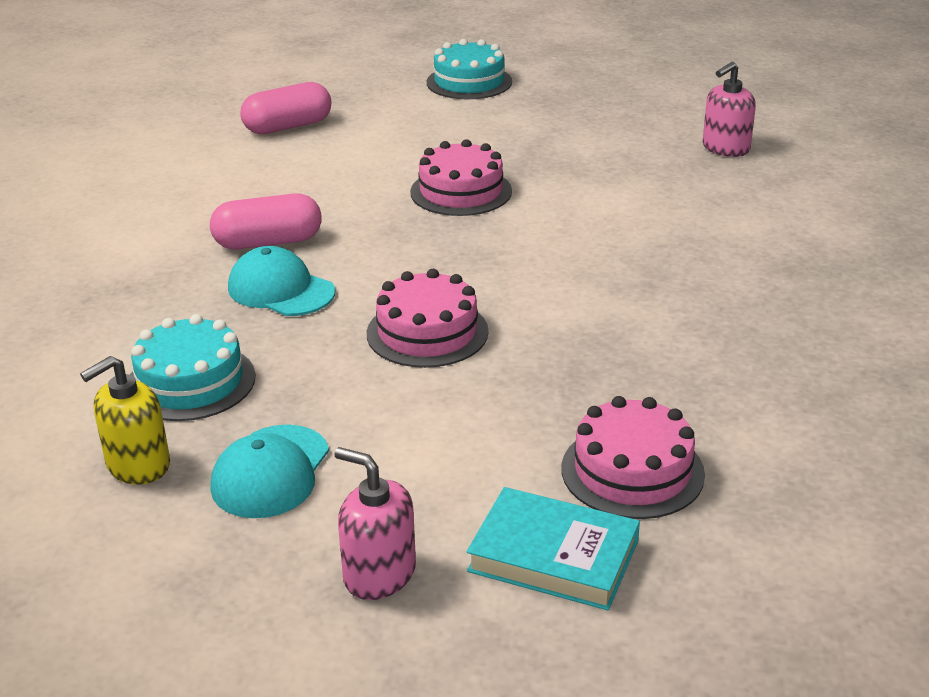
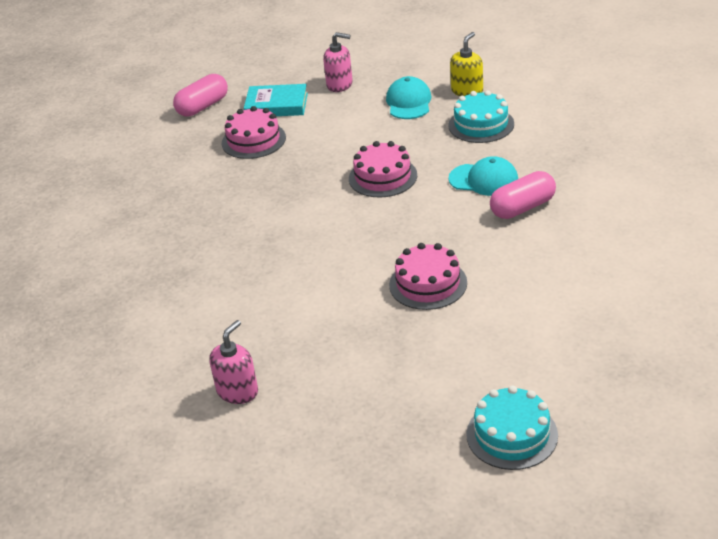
camera: 165 degrees right, 5 degrees up
pink capsule [240,82,331,134] -> pink capsule moved to [173,74,228,117]

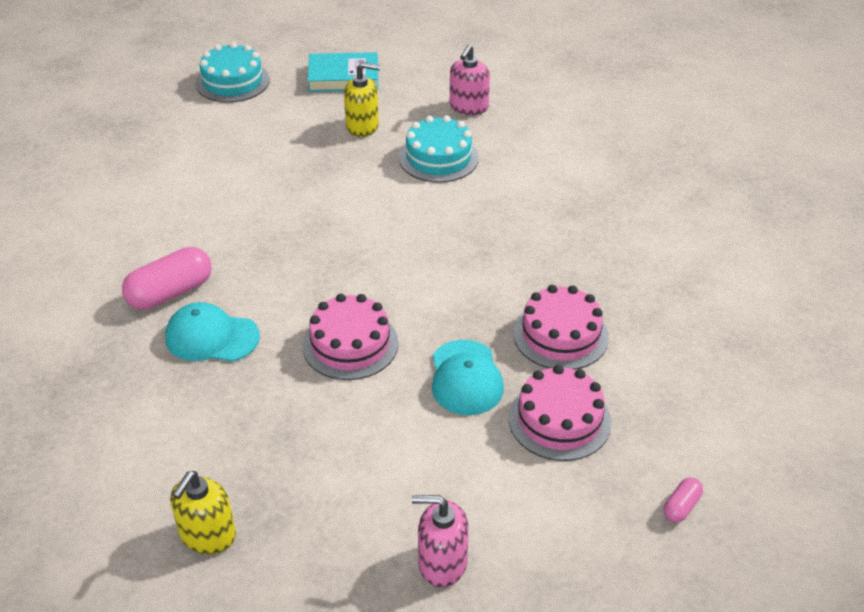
camera: 170 degrees right, 5 degrees up
pink capsule [173,74,228,117] -> pink capsule [663,477,703,522], size x0.49
turquoise book [244,84,308,116] -> turquoise book moved to [307,52,378,92]
turquoise cap [386,76,431,119] -> turquoise cap moved to [432,340,504,415]
pink cake [389,243,467,310] -> pink cake moved to [513,285,609,370]
turquoise cake [448,90,514,143] -> turquoise cake moved to [399,115,479,183]
none -> yellow soap dispenser [344,62,380,137]

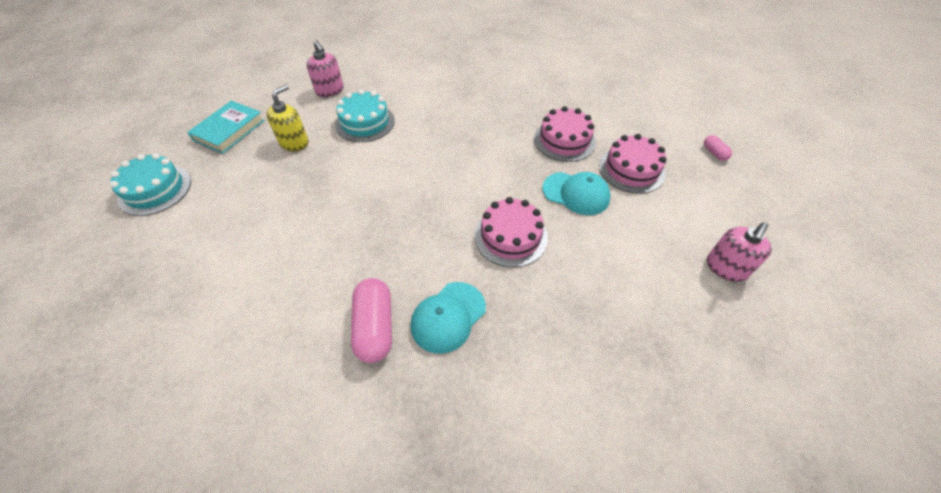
camera: 60 degrees left, 10 degrees up
yellow soap dispenser [170,471,236,554] -> none

